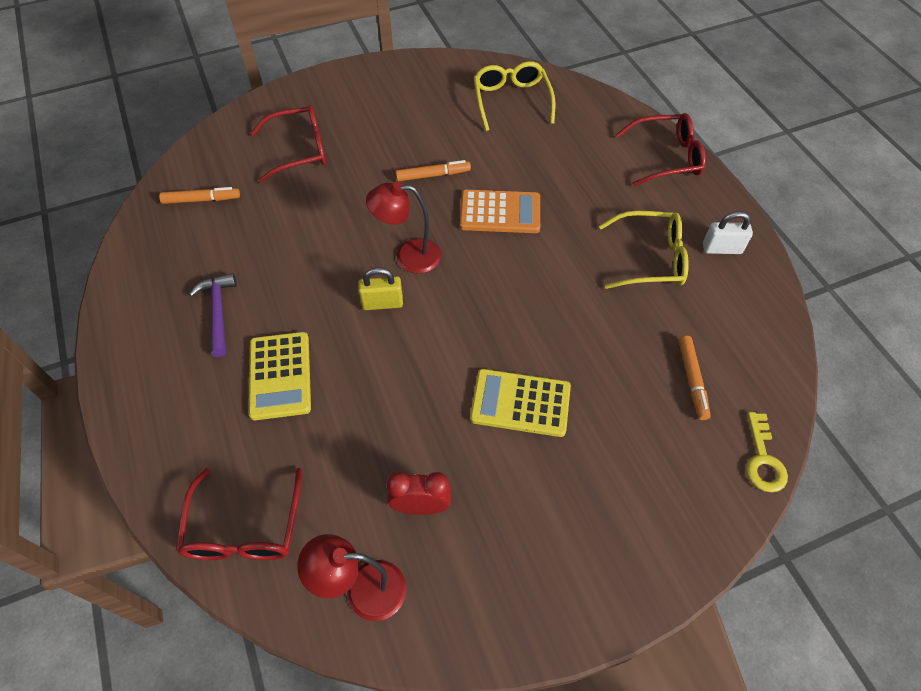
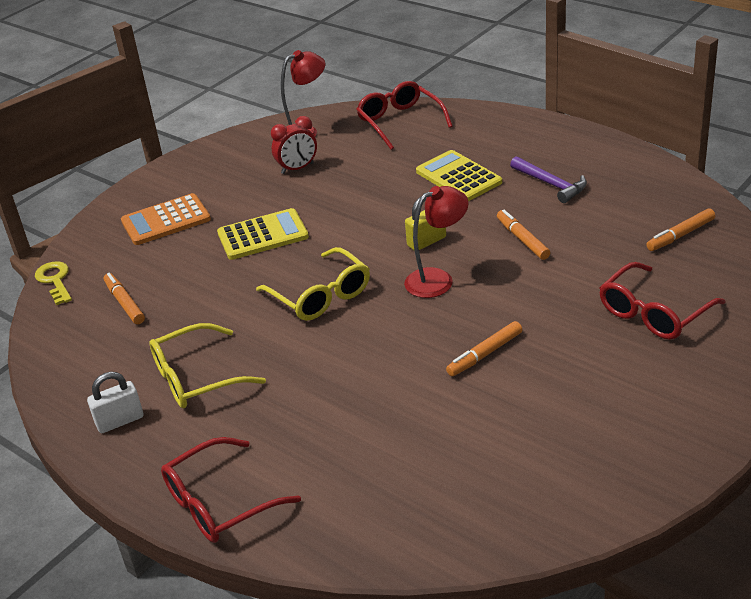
camera: 155 degrees right, 20 degrees down
orange calculator [460,190,540,233] -> orange calculator moved to [121,193,211,245]
yellow glasses [474,61,556,131] -> yellow glasses moved to [256,247,370,321]
none -> orange marker [497,210,550,260]

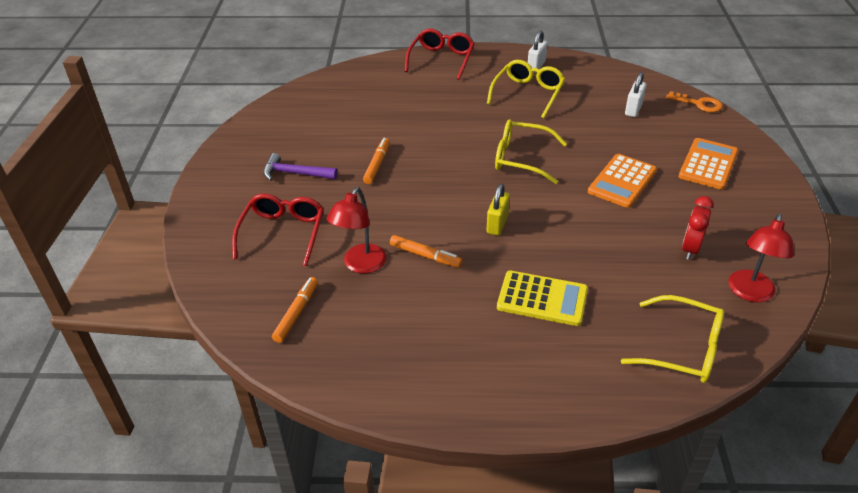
camera: 140 degrees right, 5 degrees up
yellow key [35,261,72,305] -> orange key [666,91,723,112]
orange marker [104,273,145,324] -> white padlock [625,72,647,117]
yellow calculator [217,208,309,260] -> orange calculator [588,154,657,208]
red glasses [356,81,453,150] -> yellow glasses [621,295,724,383]
red lamp [404,186,469,298] -> red lamp moved to [327,187,387,273]
purple hammer [510,156,587,203] -> purple hammer moved to [263,153,338,181]

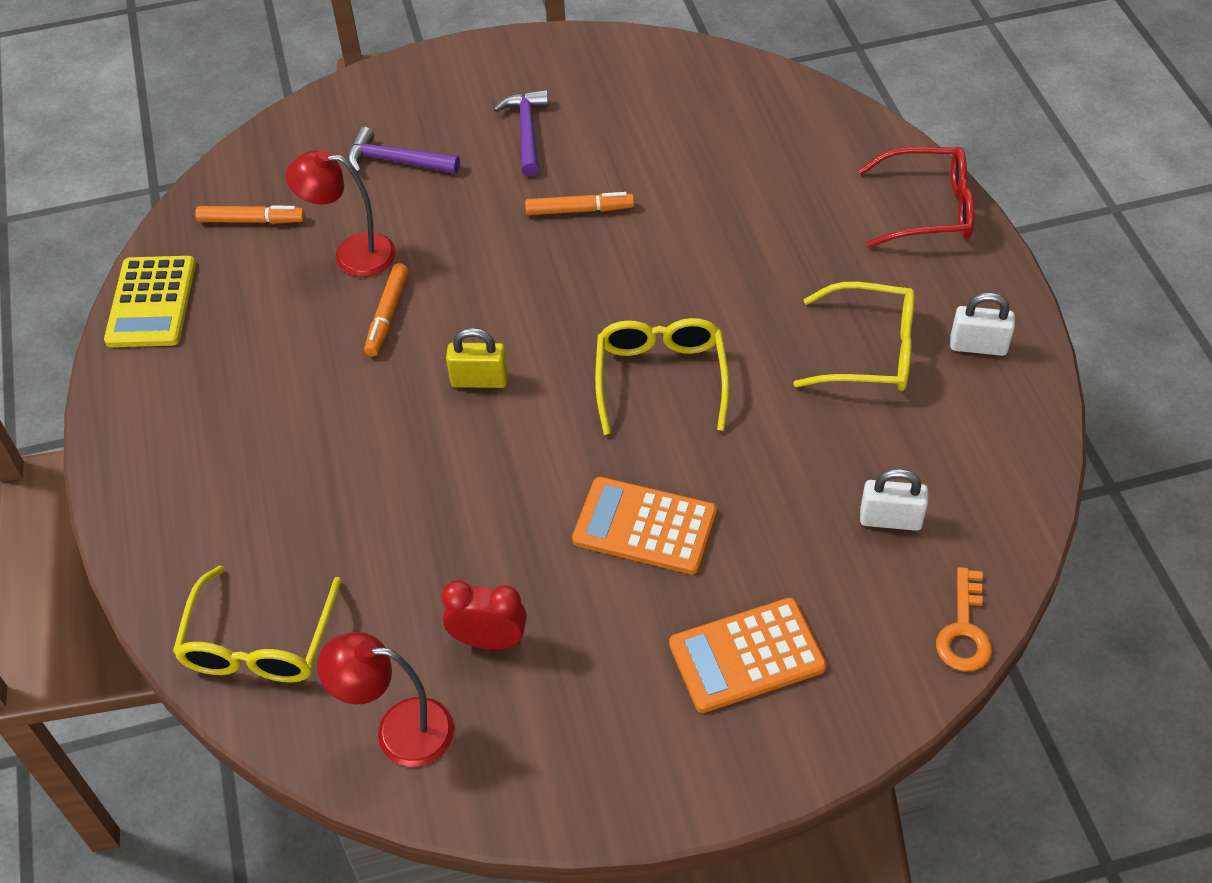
camera: 75 degrees right, 10 degrees up
red glasses [232,194,324,266] -> purple hammer [348,127,460,173]
yellow calculator [497,270,588,326] -> yellow calculator moved to [104,256,196,347]
orange calculator [678,138,738,190] -> orange calculator turned 150 degrees clockwise [669,598,827,713]

